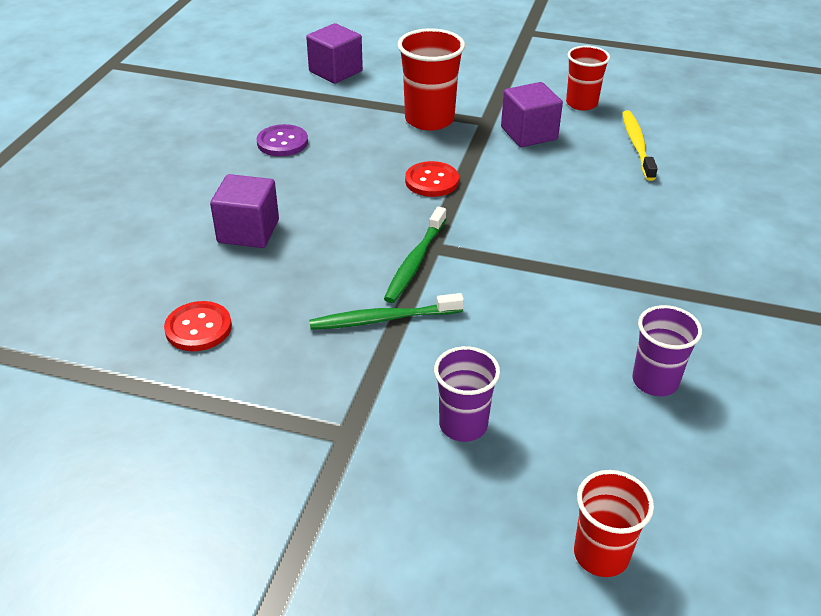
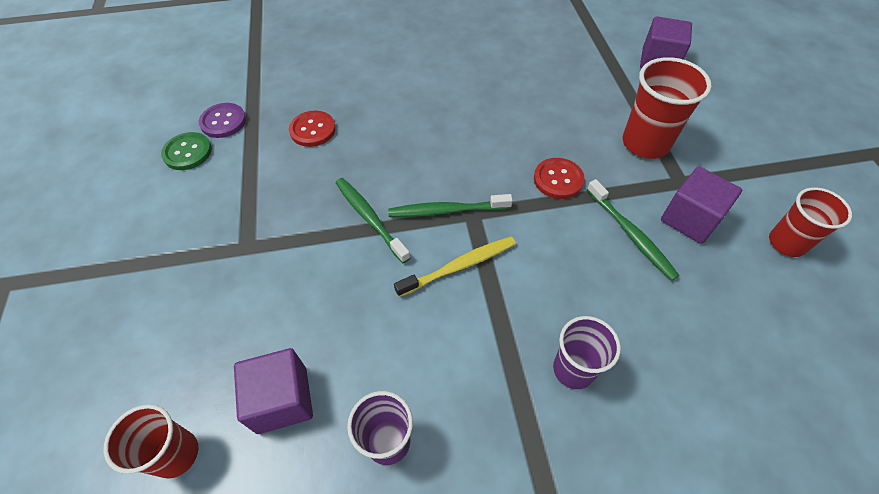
camera: 65 degrees right, 15 degrees up
purple cube [210,174,279,248] -> purple cube moved to [234,348,313,434]
purple button [257,124,308,157] -> purple button moved to [199,103,246,138]
purple cup [434,346,500,442] -> purple cup moved to [553,316,621,389]
yellow toothbrush [622,110,658,181] -> yellow toothbrush moved to [394,236,516,297]
none -> green button [161,132,212,170]
none -> green toothbrush [587,179,680,281]

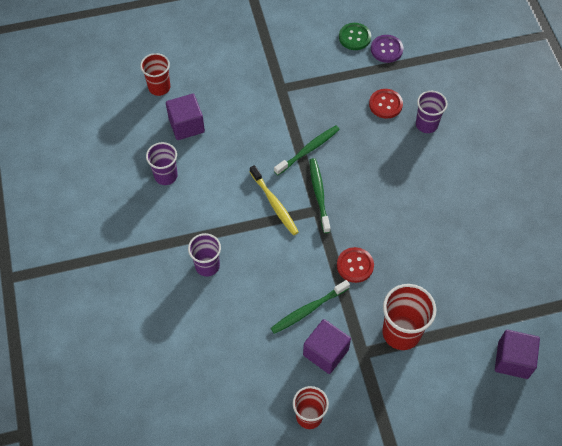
camera: 85 degrees right, 5 degrees up
none -> purple cup [416,91,447,133]

